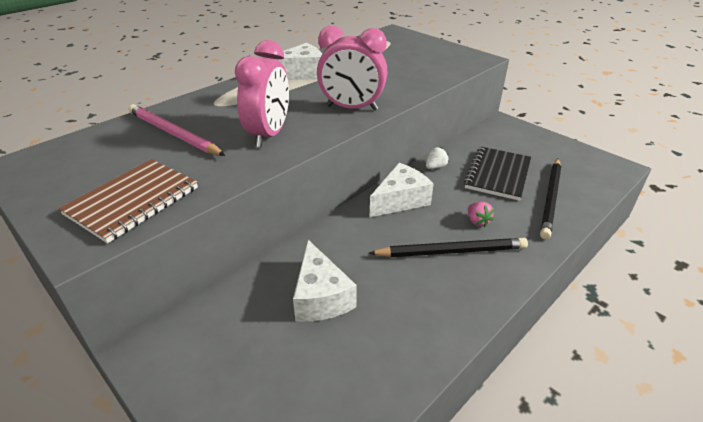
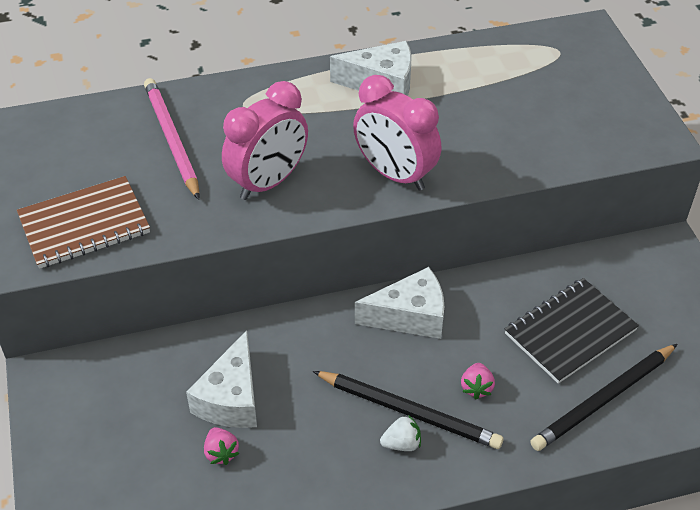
camera: 30 degrees right, 10 degrees up
white strawberry [426,147,449,169] -> white strawberry moved to [380,415,421,451]
none -> pink strawberry [204,427,239,465]

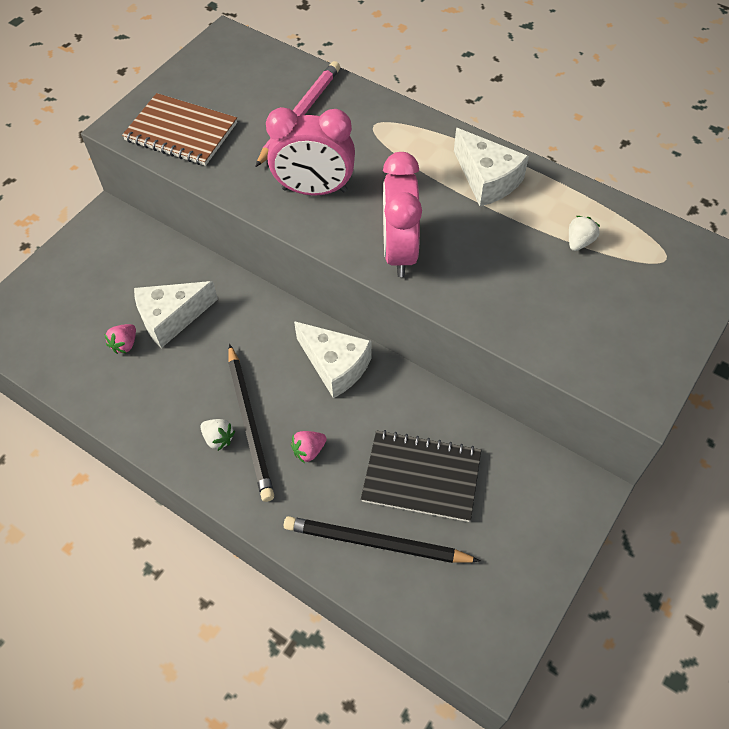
camera: 50 degrees right, 10 degrees up
none -> white strawberry [569,216,600,251]

